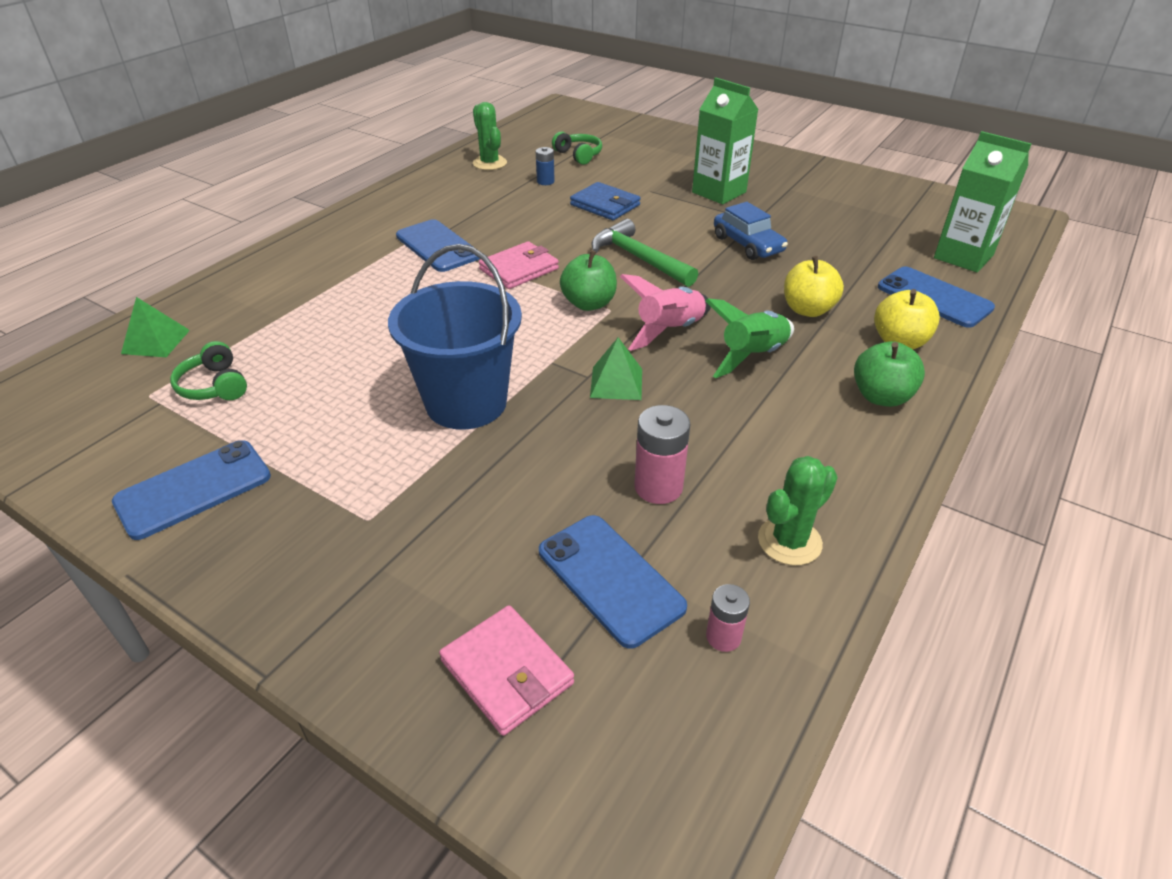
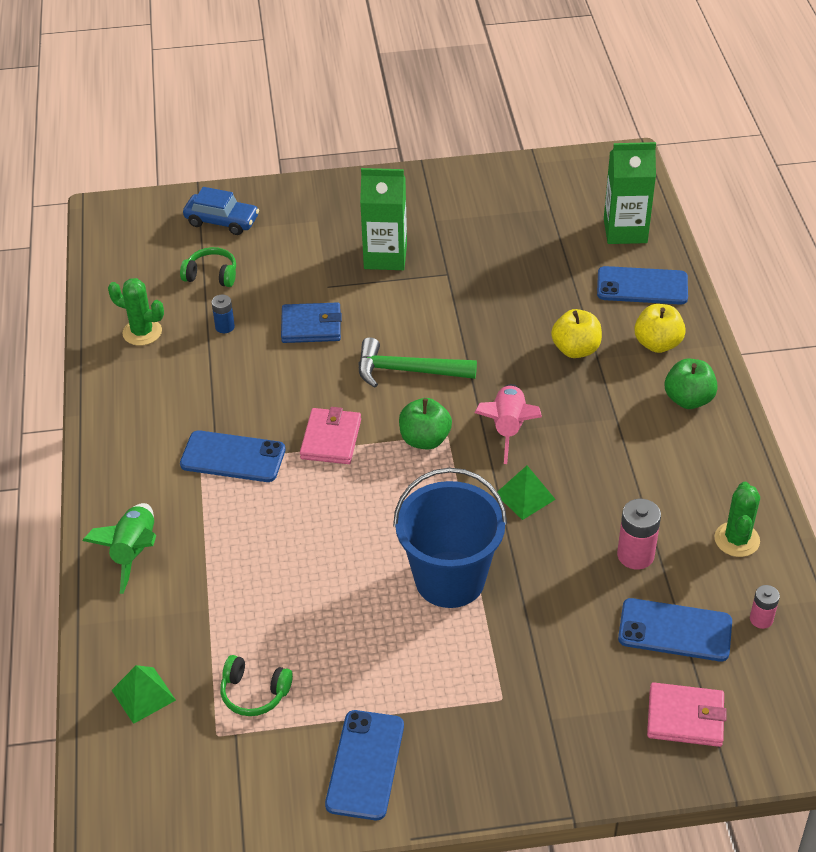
camera: 40 degrees left, 5 degrees up
green rocket [705,299,794,378] -> green rocket moved to [82,503,156,594]
blue car [714,202,788,260] -> blue car moved to [183,187,259,235]

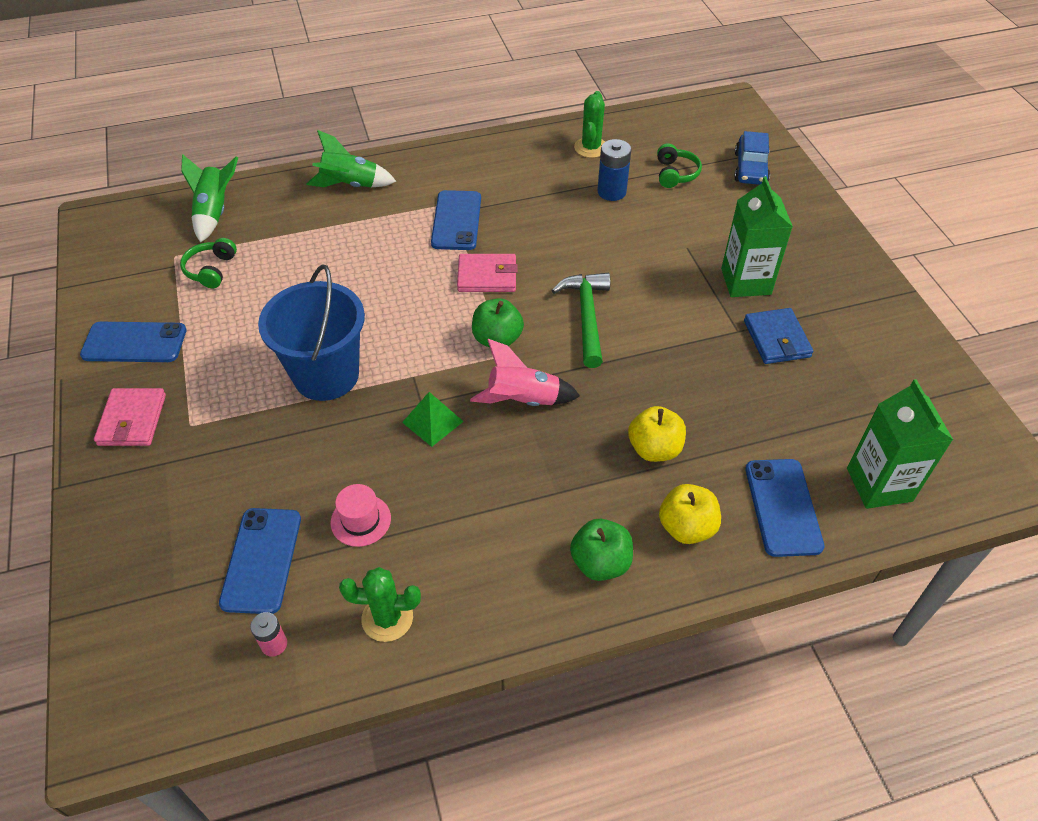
camera: 80 degrees right, 5 degrees up
green pyramid [112,665,176,724] -> green rocket [181,154,238,243]
blue battery [211,295,235,333] -> blue battery [597,139,631,201], size x1.65
blue wallet [281,302,342,343] -> blue wallet moved to [744,308,813,364]
pink battery [617,499,661,570] -> pink hat [331,484,391,547]
pink wallet [647,682,727,747] -> pink wallet moved to [94,388,166,446]

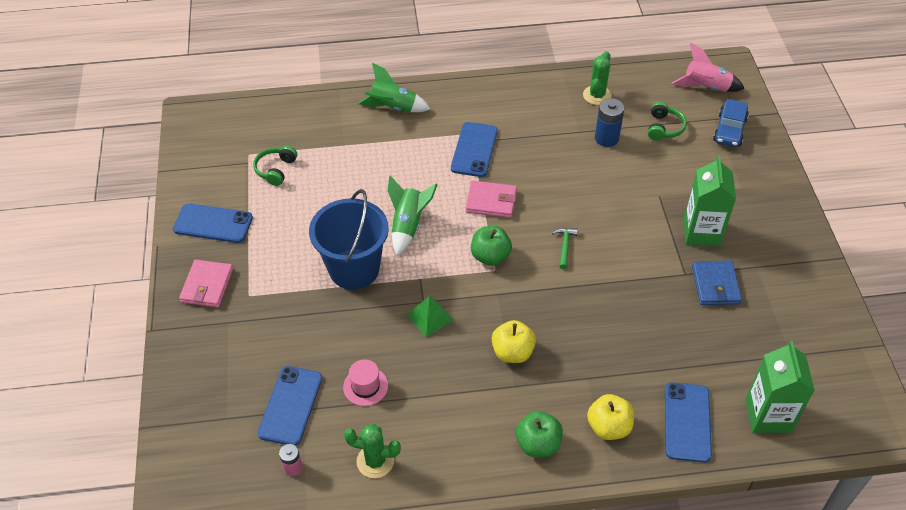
camera: 10 degrees right, 0 degrees up
green rocket [181,154,238,243] -> green rocket moved to [388,176,438,256]
pink rocket [470,339,580,406] -> pink rocket moved to [672,43,745,92]
green hammer [552,273,610,368] -> green hammer [552,228,578,269], size x0.53
yellow apple [628,406,686,462] -> yellow apple moved to [492,320,536,363]

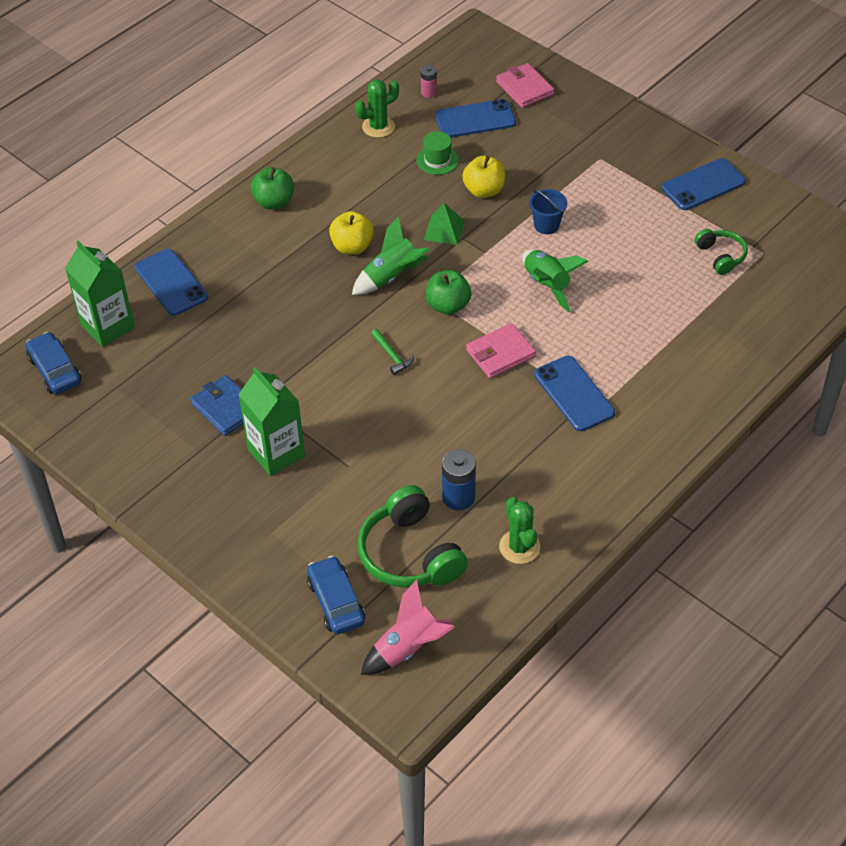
camera: 140 degrees right, 0 degrees up
pink wallet [179,260,233,308] -> pink wallet moved to [496,63,554,108]
blue phone [258,366,322,446] -> blue phone turned 75 degrees counterclockwise [435,99,516,138]
blue bucket [309,189,389,290] -> blue bucket [529,189,567,234], size x0.47
pink hat [343,360,388,406] -> green hat [416,131,459,175]
green rocket [358,63,430,112] -> green rocket moved to [352,216,430,295]
yellow apple [587,394,634,440] -> yellow apple moved to [462,156,505,198]
green headphones [648,102,687,141] -> green headphones [357,485,468,588], size x1.80
none -> blue car [25,332,82,394]

